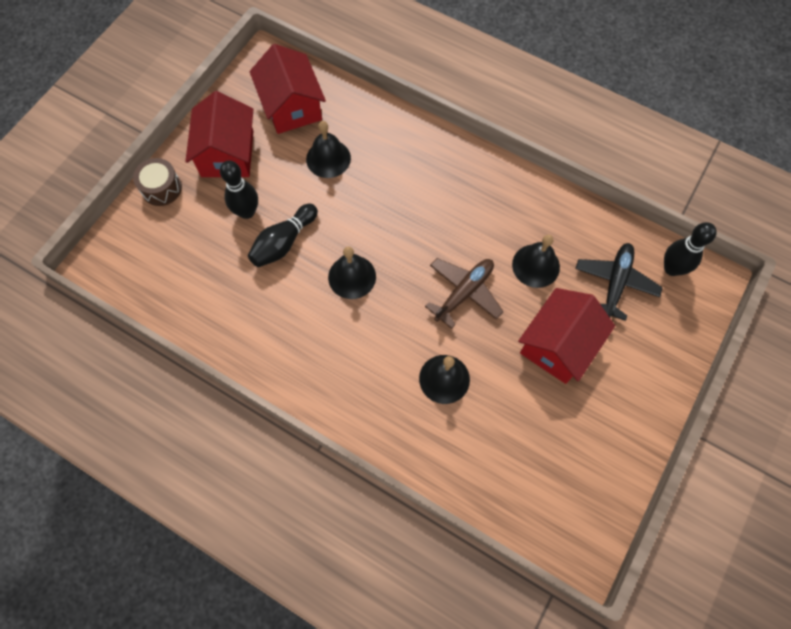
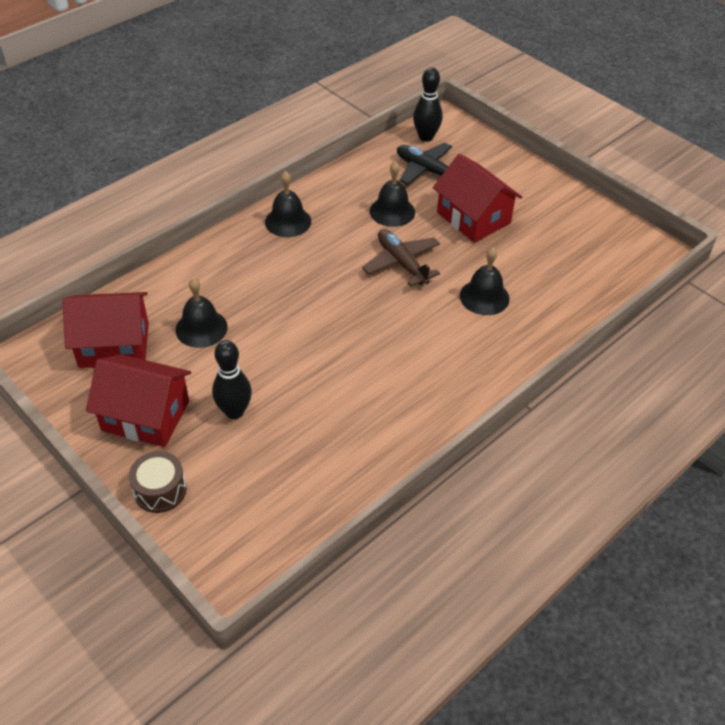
camera: 75 degrees left, 20 degrees down
black bowling pin [248,204,318,267] -> none
black bell [328,246,376,299] -> black bell moved to [265,171,311,237]

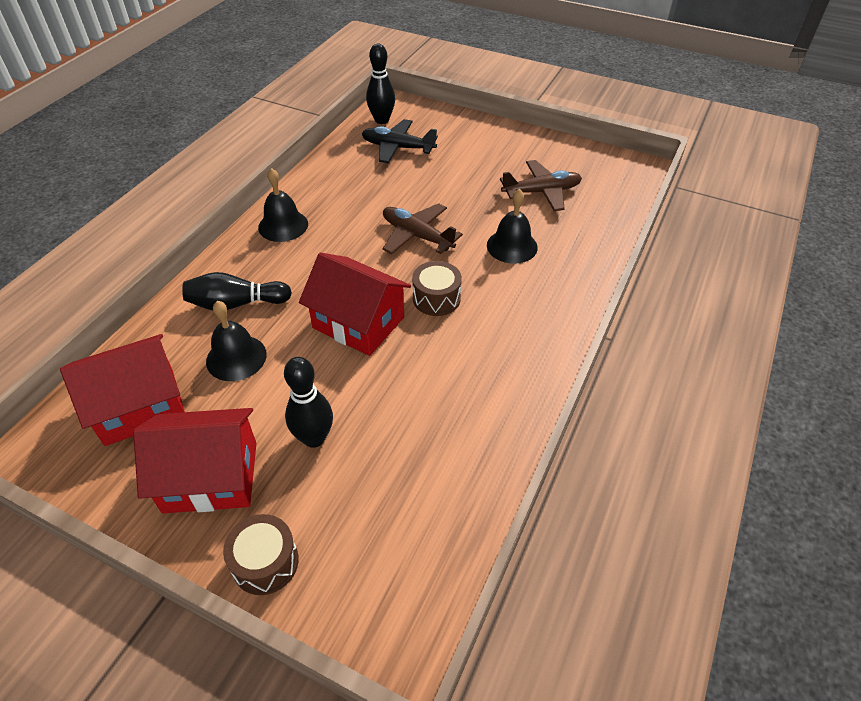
camera: 20 degrees left, 0 degrees up
black bell [370,161,415,227] -> none
red house [433,154,522,243] -> red house moved to [299,253,411,356]
none -> black bowling pin [182,272,292,310]
none -> brown drum [412,261,462,316]
none -> brown plane [500,160,582,211]

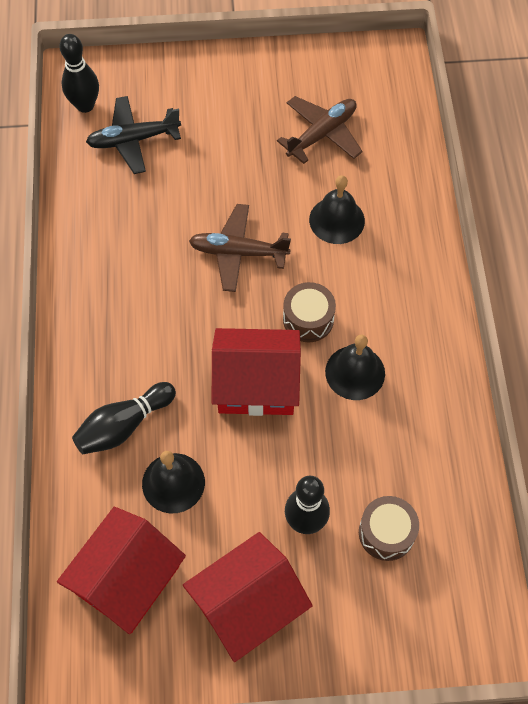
camera: 30 degrees left, 15 degrees up
brown drum [223,514,299,595] -> brown drum moved to [359,496,419,561]
black bell [258,168,308,242] -> black bell moved to [325,335,385,400]

